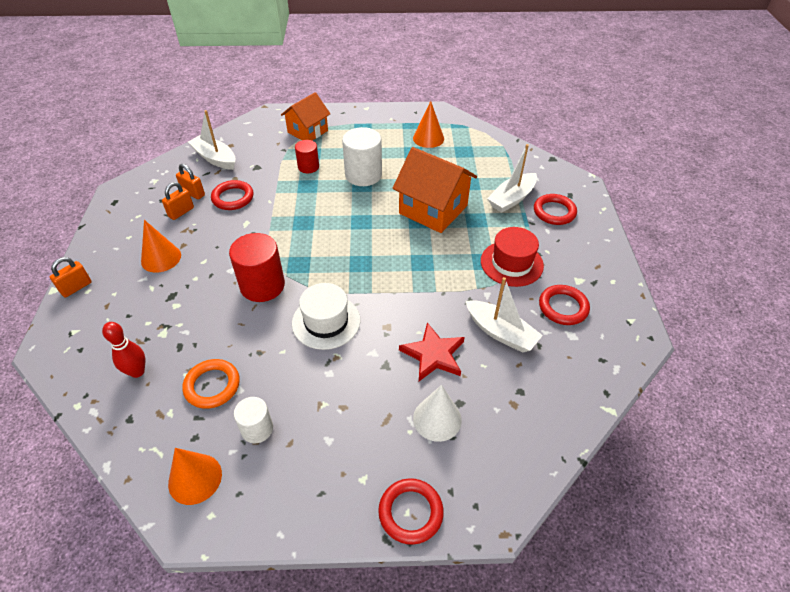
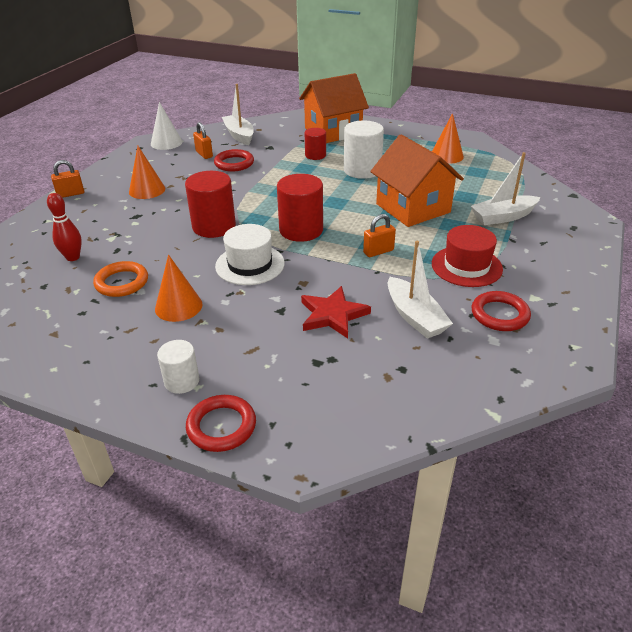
camera: 25 degrees right, 10 degrees down
orange padlock [162,182,194,220] -> orange padlock moved to [363,214,396,257]
orange cone [168,448,222,505] -> orange cone moved to [155,255,203,322]
white cylinder [234,397,273,443] -> white cylinder moved to [157,340,199,394]
orange house [281,92,330,141] -> orange house [299,73,369,143], size x1.51
white cone [413,385,462,442] -> white cone moved to [151,102,182,150]
red ring [534,194,577,225] -> none
none -> red cylinder [277,174,323,242]

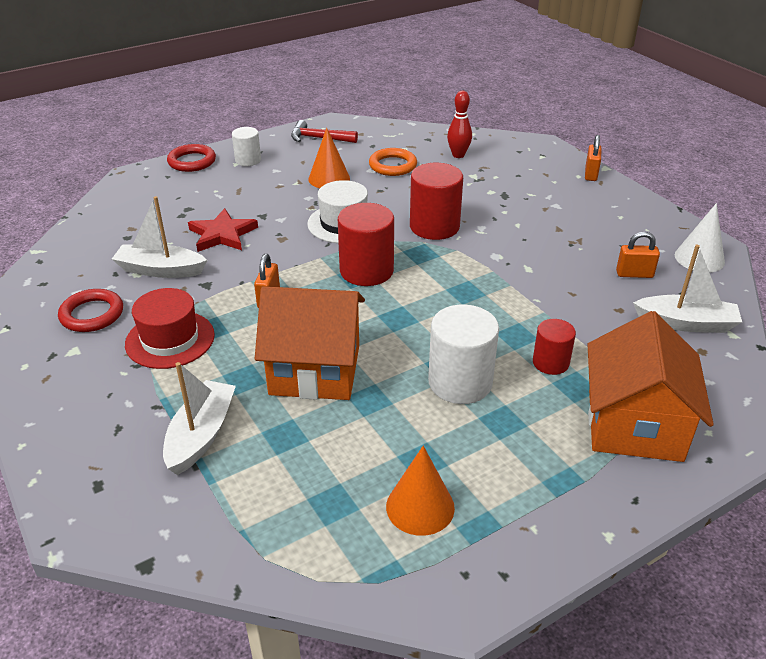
camera: 125 degrees right, 0 degrees up
orange cone [129,146,165,199] -> none
red ring [214,149,254,172] -> none
none -> red hammer [291,120,358,143]

